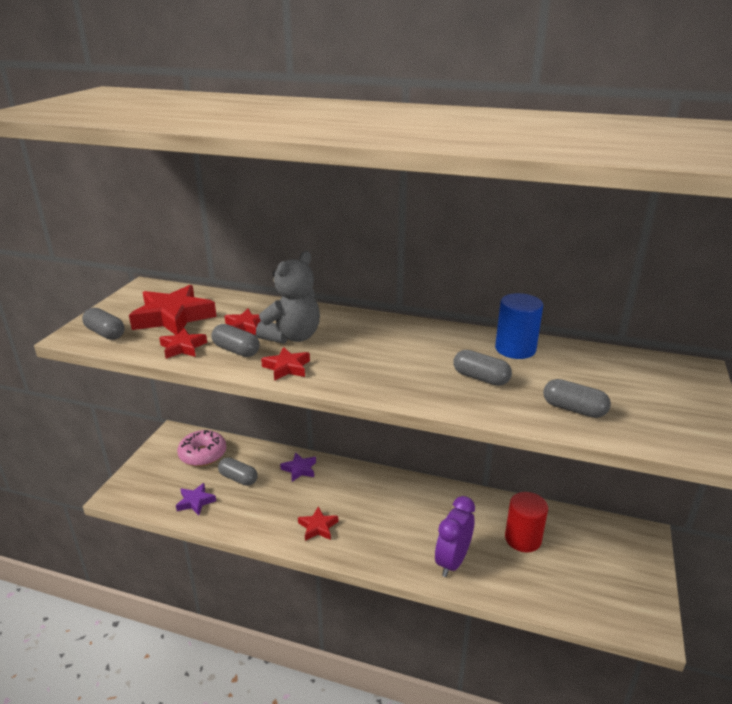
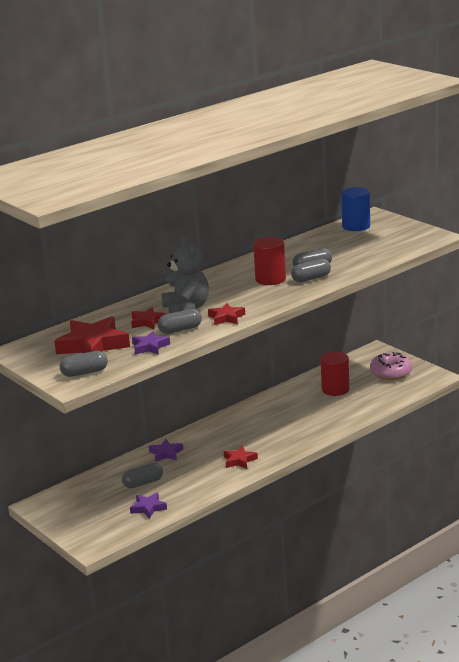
camera: 55 degrees left, 5 degrees down
red star [159,328,207,359] -> purple star [132,331,170,355]
pink donut [177,430,226,466] -> pink donut moved to [370,352,412,380]
purple clock [435,496,475,577] -> none
blue cylinder [495,293,543,359] -> blue cylinder moved to [341,187,370,231]
grey capsule [543,379,611,418] -> grey capsule moved to [291,258,331,282]
none -> red cylinder [253,237,286,285]

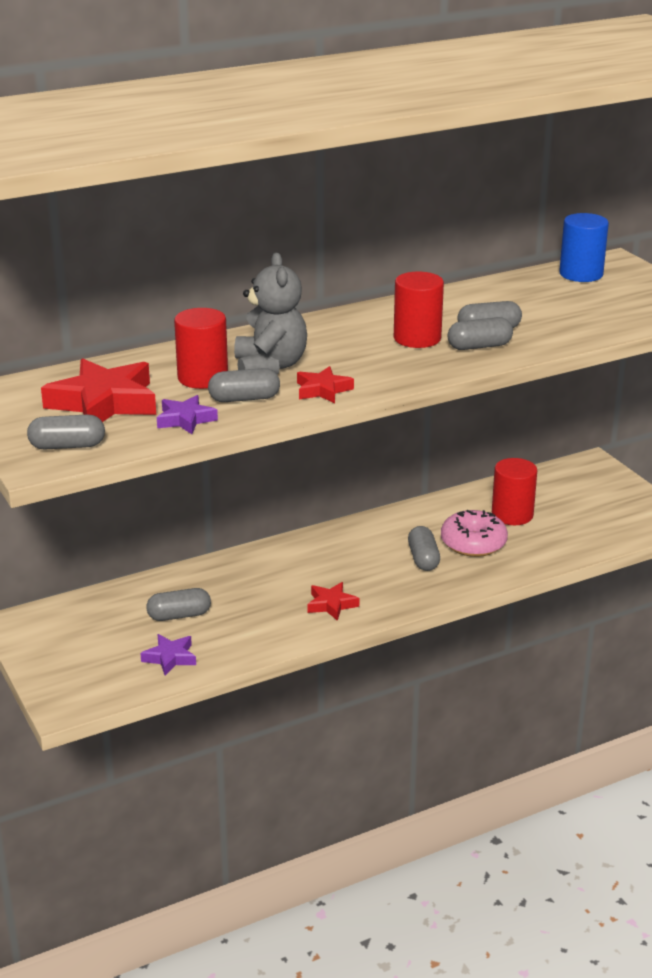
camera: 10 degrees right, 5 degrees up
red star [131,307,166,329] -> red cylinder [174,308,228,389]
purple star [149,439,183,462] -> none
pink donut [370,352,412,380] -> pink donut moved to [441,510,508,557]
none -> grey capsule [408,526,440,571]

